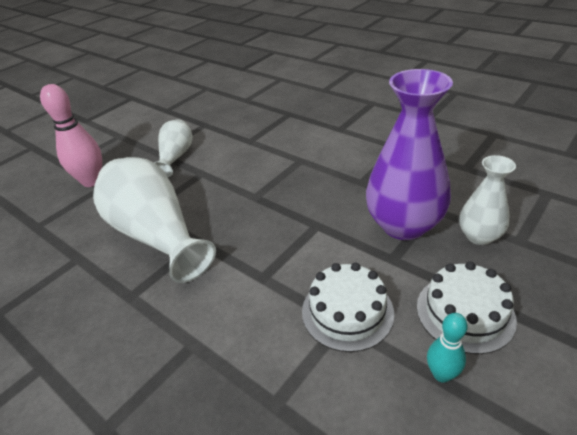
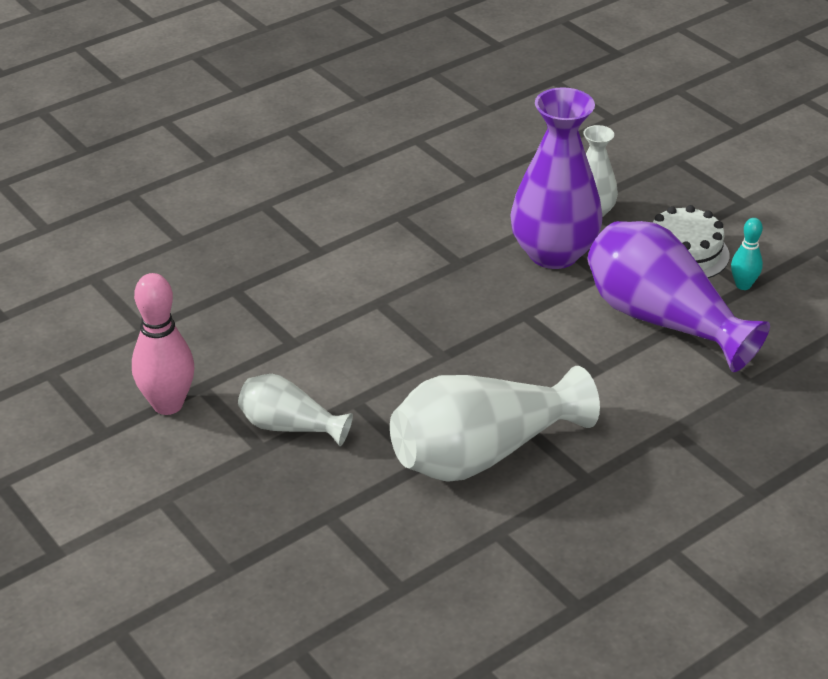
camera: 80 degrees left, 0 degrees up
pink bowling pin [40,84,102,187] -> pink bowling pin moved to [132,273,194,415]
white cake [302,263,394,352] -> purple vase [588,221,770,372]

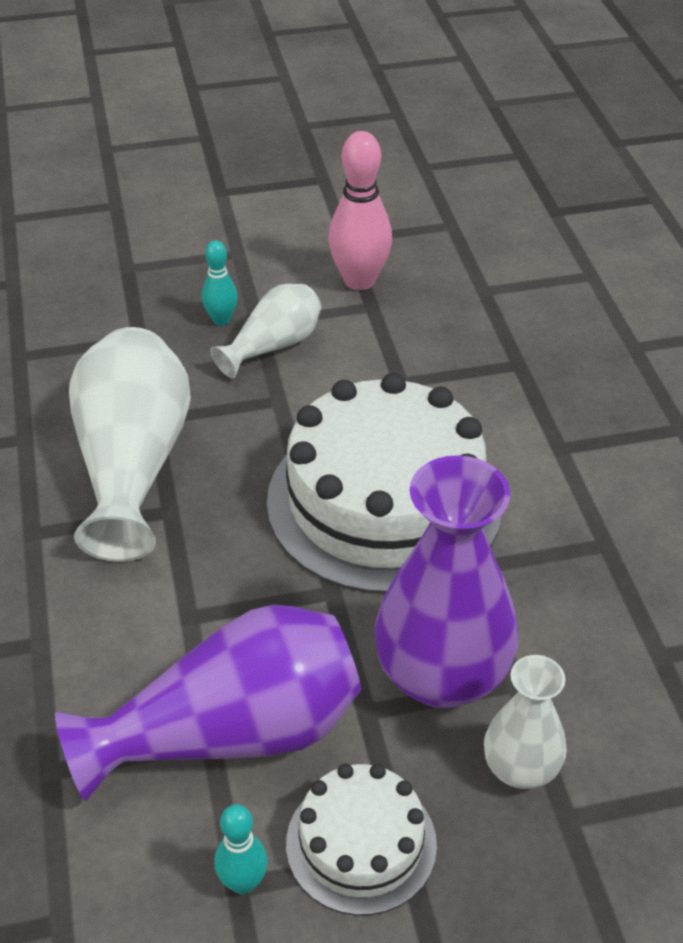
camera: 115 degrees right, 5 degrees up
none -> turquoise bowling pin [202,240,238,326]
none -> white cake [267,373,503,594]

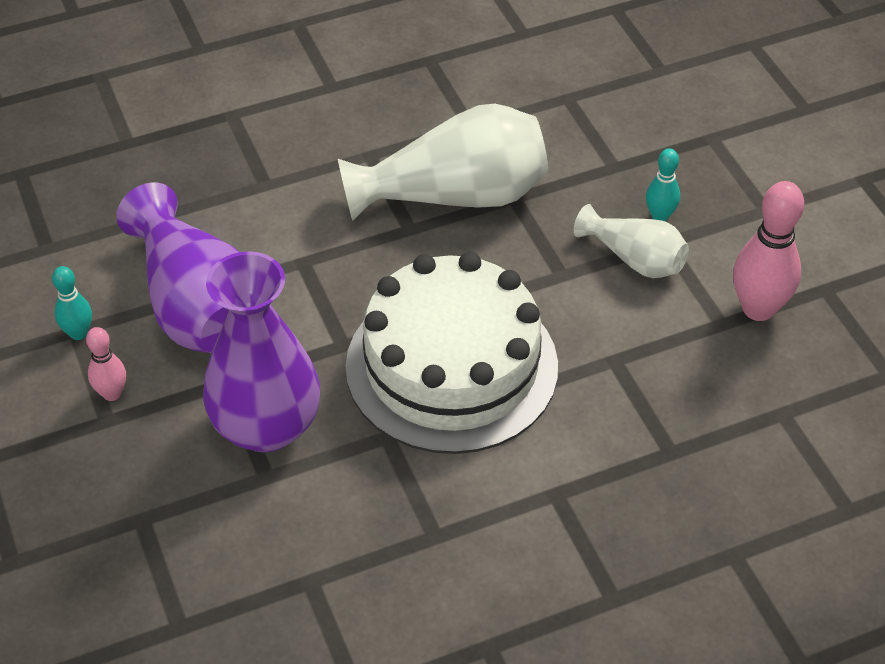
camera: 80 degrees right, 5 degrees up
white cake [286,763,437,916] -> pink bowling pin [86,327,126,401]
white vase [484,655,567,789] -> none

